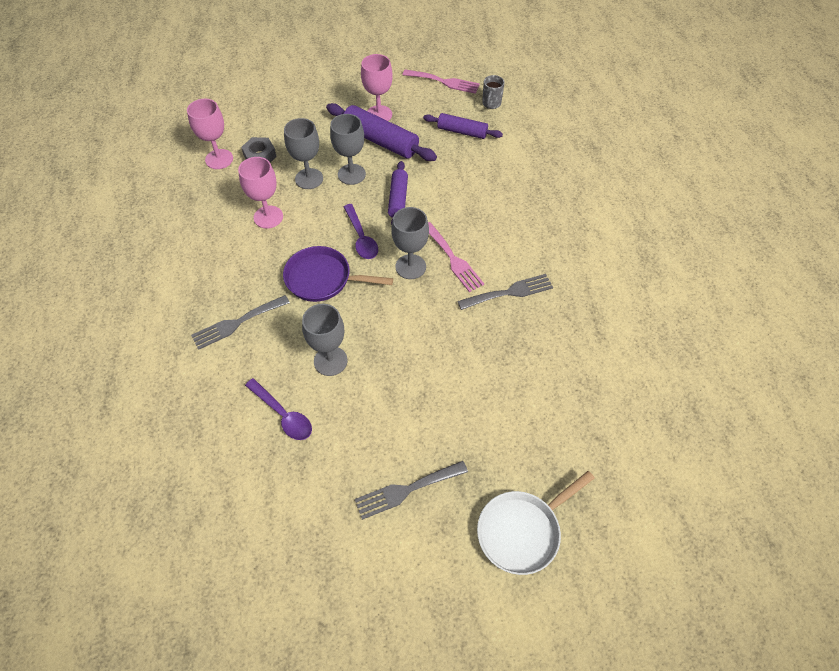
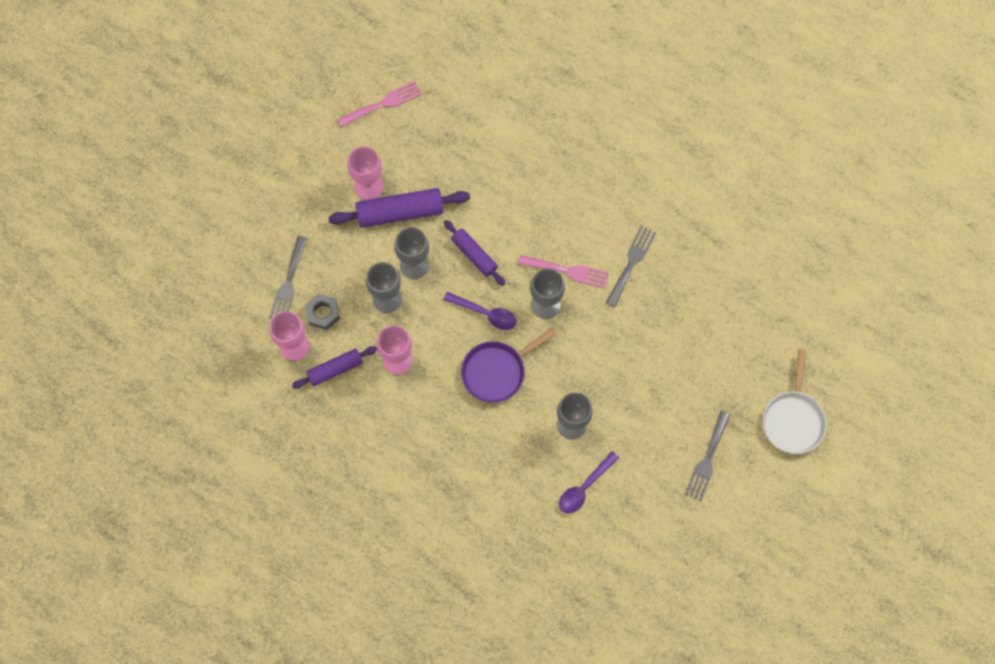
camera: 45 degrees left, 15 degrees up
grey fork [191,295,290,350] -> grey fork moved to [269,236,308,319]
purple spoon [245,378,312,440] -> purple spoon turned 135 degrees clockwise [559,451,619,513]
purple rolling pin [423,113,503,139] -> purple rolling pin moved to [292,346,377,389]
grey mug [482,75,505,109] -> none

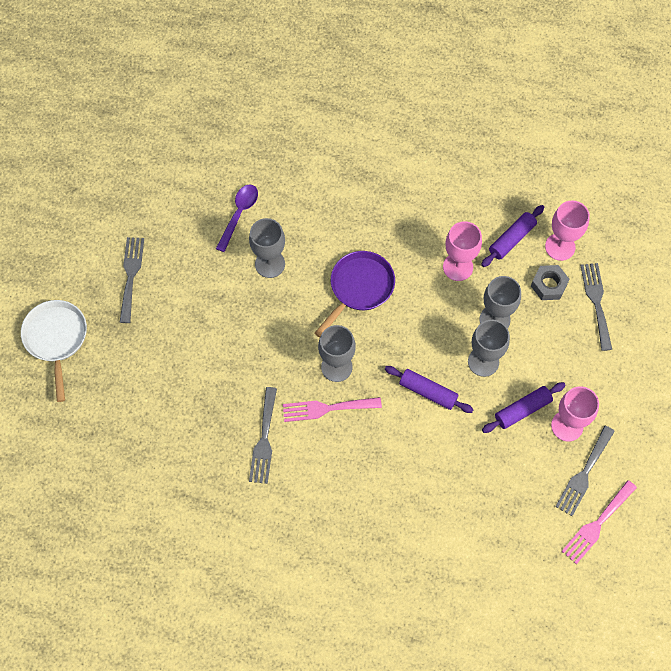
camera: 160 degrees right, 5 degrees down
purple rolling pin [328,188,470,228] -> purple rolling pin [482,382,566,433], size x0.63
purple spoon [444,292,517,330] -> none
none -> grey fork [555,426,615,516]

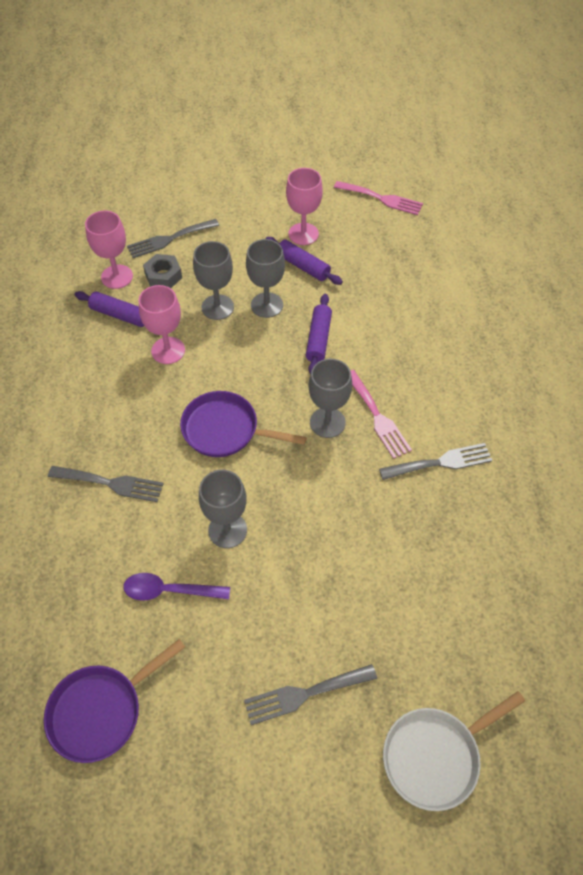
camera: 110 degrees left, 10 degrees down
grey fork [555,426,615,516] -> grey fork moved to [48,466,164,502]
none -> purple pan [44,639,185,763]

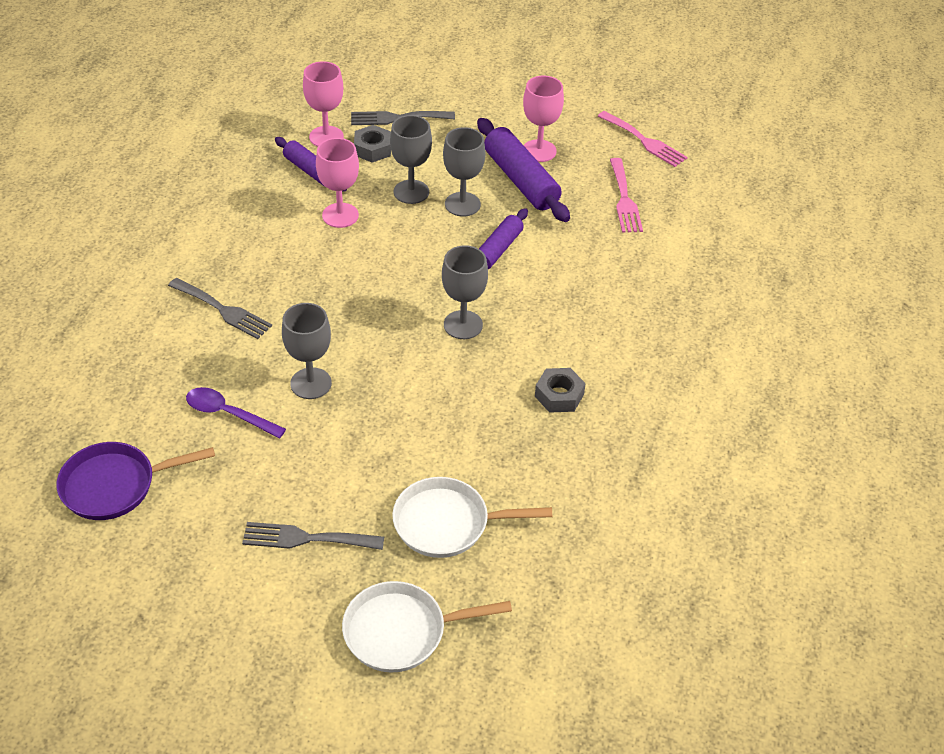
camera: 20 degrees right, 10 degrees down
purple pan [180,391,307,457] -> none
purple rolling pin [266,237,343,285] -> purple rolling pin [477,118,570,222], size x1.59
pink fork [350,370,412,459] -> pink fork moved to [610,158,643,233]
grey fork [379,443,493,480] -> grey nut [535,368,586,413]
none -> white pan [392,477,552,558]

